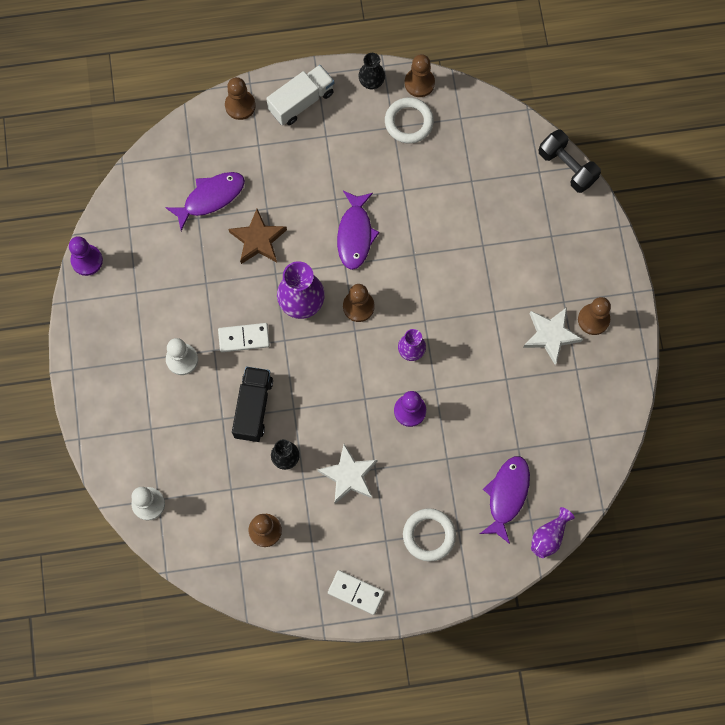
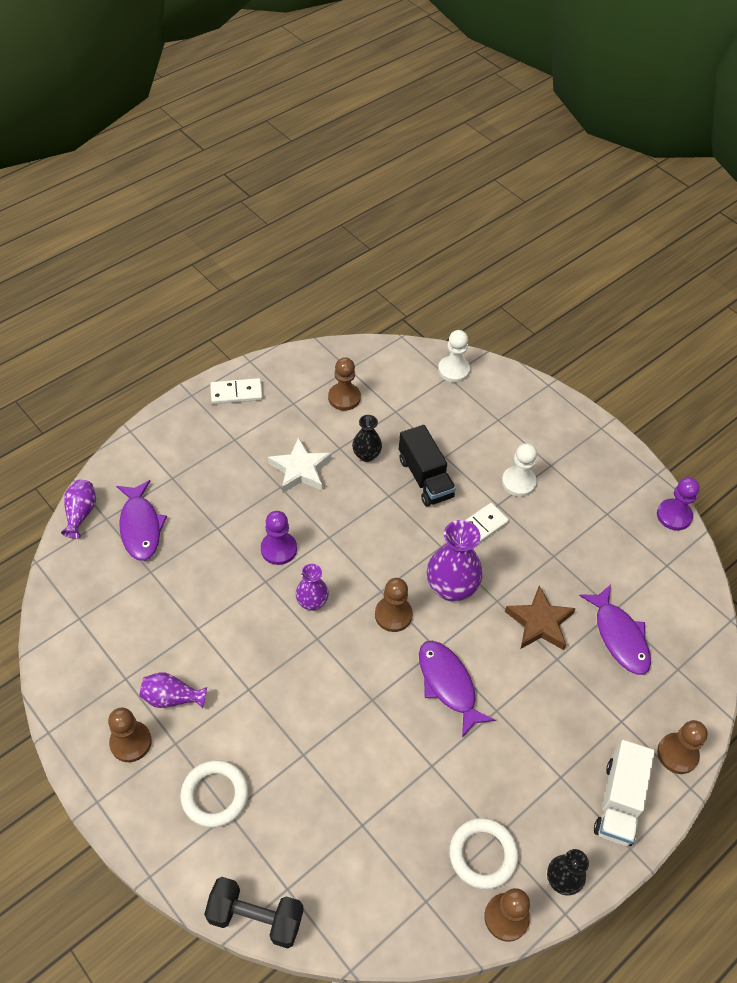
camera: 145 degrees right, 20 degrees down
purple fish [165,172,245,231] -> purple fish turned 45 degrees counterclockwise [579,585,651,675]
white ring [403,508,456,562] -> white ring moved to [180,760,249,828]
white star [523,307,583,365] -> purple vase [139,672,207,708]

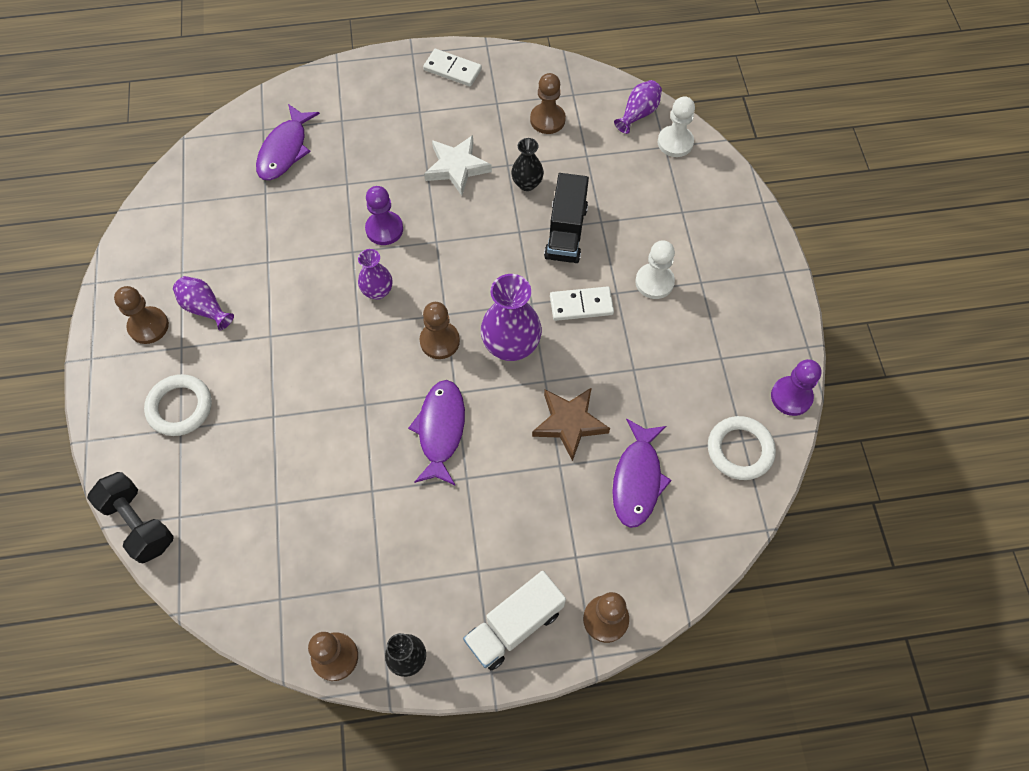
camera: 35 degrees right, 10 degrees up
purple vase [61,479,96,539] -> purple vase moved to [614,80,662,134]
white ring [449,818,519,889] -> white ring moved to [708,416,776,480]

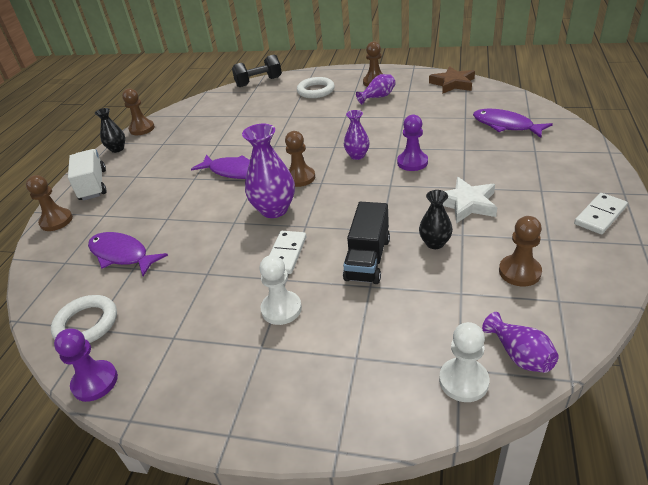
camera: 115 degrees right, 25 degrees down
brown star [532,387,610,461] -> brown star moved to [429,66,475,94]
black truck [544,173,589,263] -> black truck turned 105 degrees counterclockwise [343,202,390,284]

